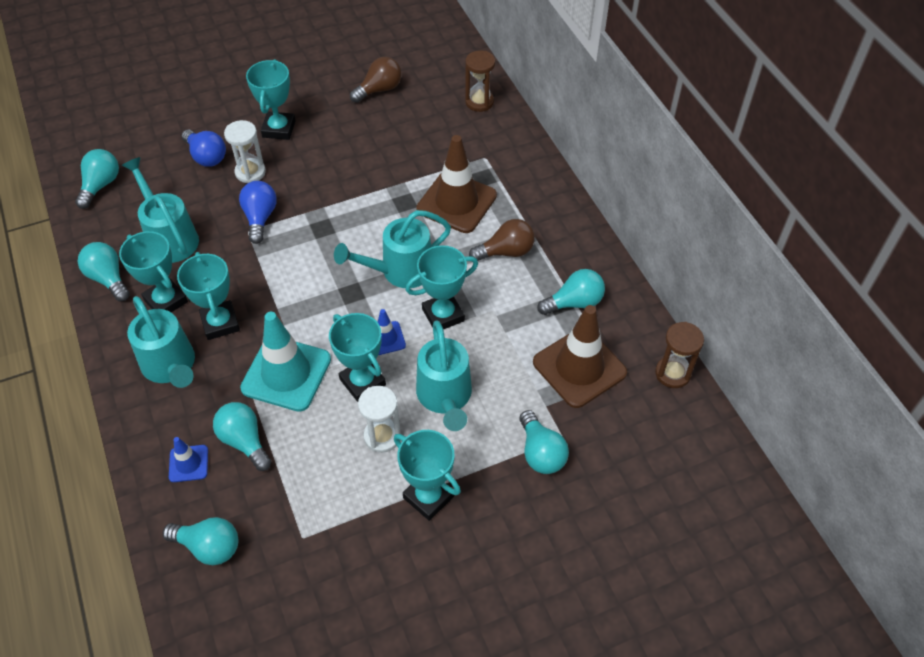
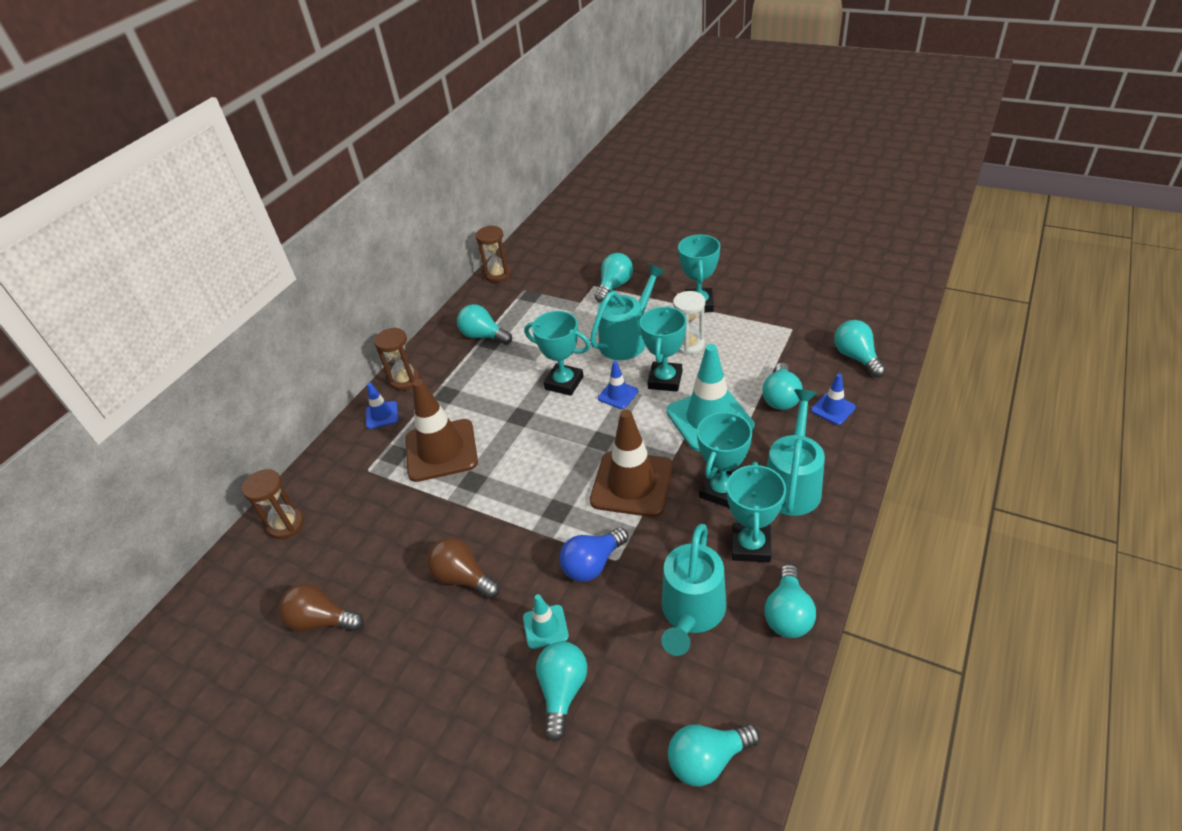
camera: 125 degrees left, 10 degrees down
blue light bulb [182,129,226,167] -> turquoise light bulb [536,641,587,742]
white hourglass [224,120,266,183] -> turquoise traffic cone [523,594,569,649]
turquoise trophy [246,59,296,140] -> none
turquoise watering can [334,210,451,288] -> none
brown light bulb [469,219,535,261] -> brown light bulb moved to [427,538,500,598]
brown traffic cone [533,305,627,408] -> brown traffic cone moved to [590,410,673,517]
none -> blue traffic cone [366,383,398,429]
none -> brown hourglass [374,327,420,391]

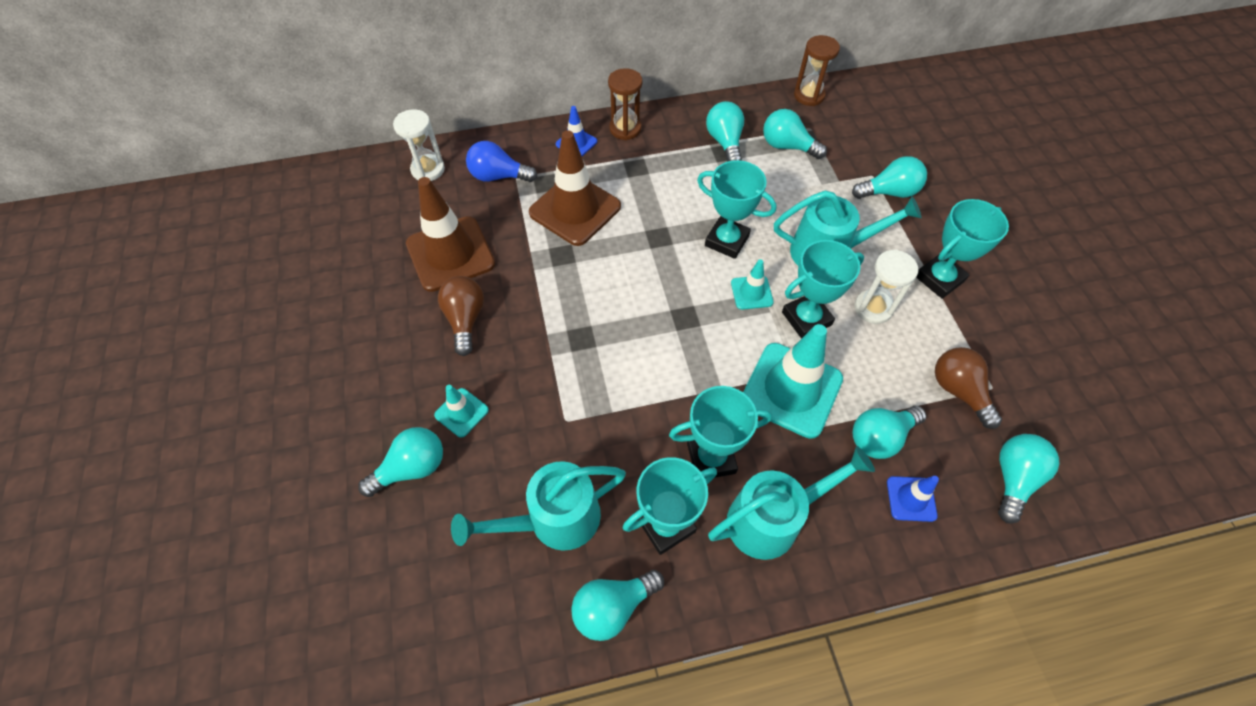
camera: 45 degrees right, 15 degrees up
brown hourglass [241,469,304,539] -> white hourglass [393,109,445,181]
brown light bulb [279,584,364,632] -> brown light bulb moved to [935,347,1002,429]
turquoise trophy [525,311,591,396] -> turquoise trophy turned 45 degrees counterclockwise [697,160,777,259]
blue light bulb [560,527,628,582] -> blue light bulb moved to [466,141,537,182]
brown traffic cone [590,410,673,517] -> brown traffic cone moved to [406,177,495,292]
blue traffic cone [598,361,638,409] -> turquoise traffic cone [731,259,774,310]
turquoise light bulb [668,724,760,786] -> turquoise light bulb moved to [763,109,827,159]

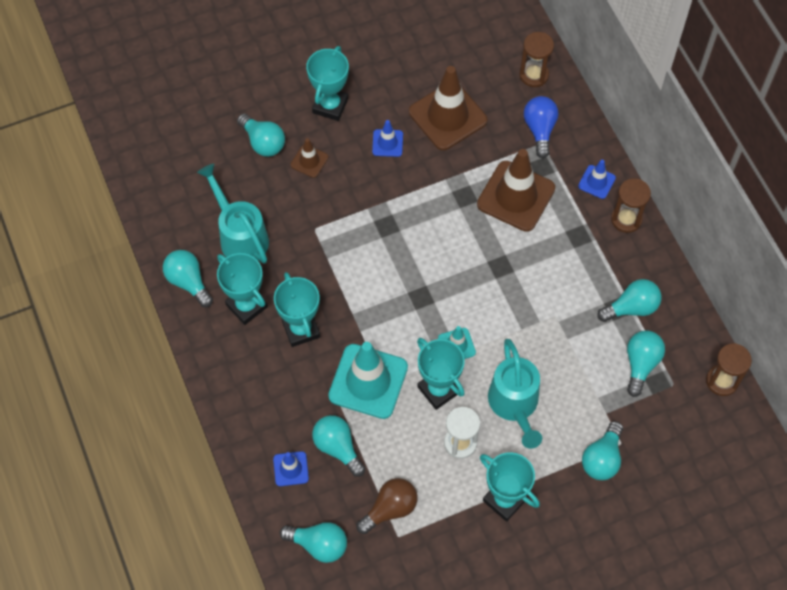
camera: 80 degrees right, 5 degrees up
white hourglass [393,109,445,181] -> brown hourglass [519,32,554,87]
turquoise traffic cone [434,385,489,438] -> brown traffic cone [291,138,328,178]
brown light bulb [438,276,484,356] -> blue traffic cone [372,120,403,157]
turquoise trophy [697,160,777,259] -> turquoise trophy moved to [306,46,349,121]
turquoise watering can [708,446,875,560] -> none
turquoise light bulb [852,156,927,199] -> turquoise light bulb turned 45 degrees clockwise [582,421,623,480]

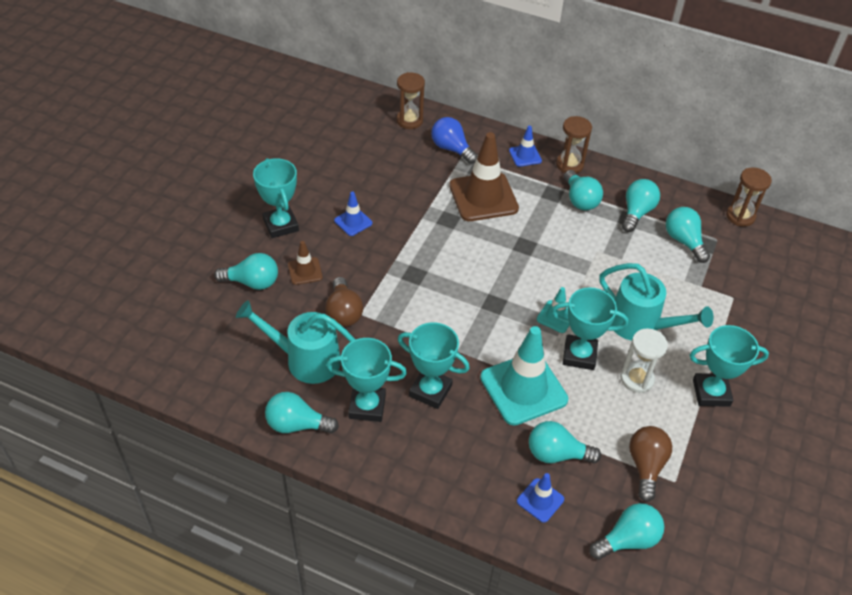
camera: 45 degrees left, 15 degrees down
brown traffic cone [409,66,487,150] -> none
turquoise light bulb [582,421,623,480] -> turquoise light bulb moved to [564,170,603,211]
none -> brown light bulb [325,277,363,327]

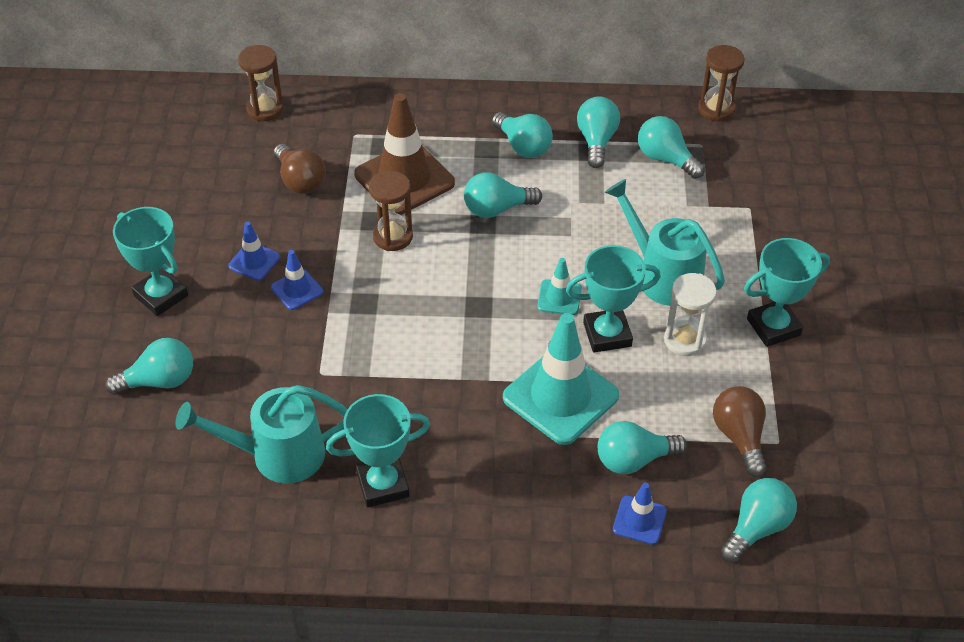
camera: 20 degrees left, 0 degrees up
turquoise light bulb [265,392,339,433] -> turquoise light bulb moved to [464,172,542,218]
brown traffic cone [288,241,323,285] -> none
brown light bulb [325,277,363,327] -> brown light bulb moved to [274,144,326,194]
turquoise trophy [398,322,470,409] -> none
blue light bulb [431,117,478,164] -> none
blue traffic cone [509,126,542,167] -> blue traffic cone moved to [271,250,323,310]
brown hourglass [556,116,592,174] -> brown hourglass moved to [369,171,413,251]
turquoise watering can [599,263,714,341] -> turquoise watering can turned 150 degrees counterclockwise [605,179,725,306]

